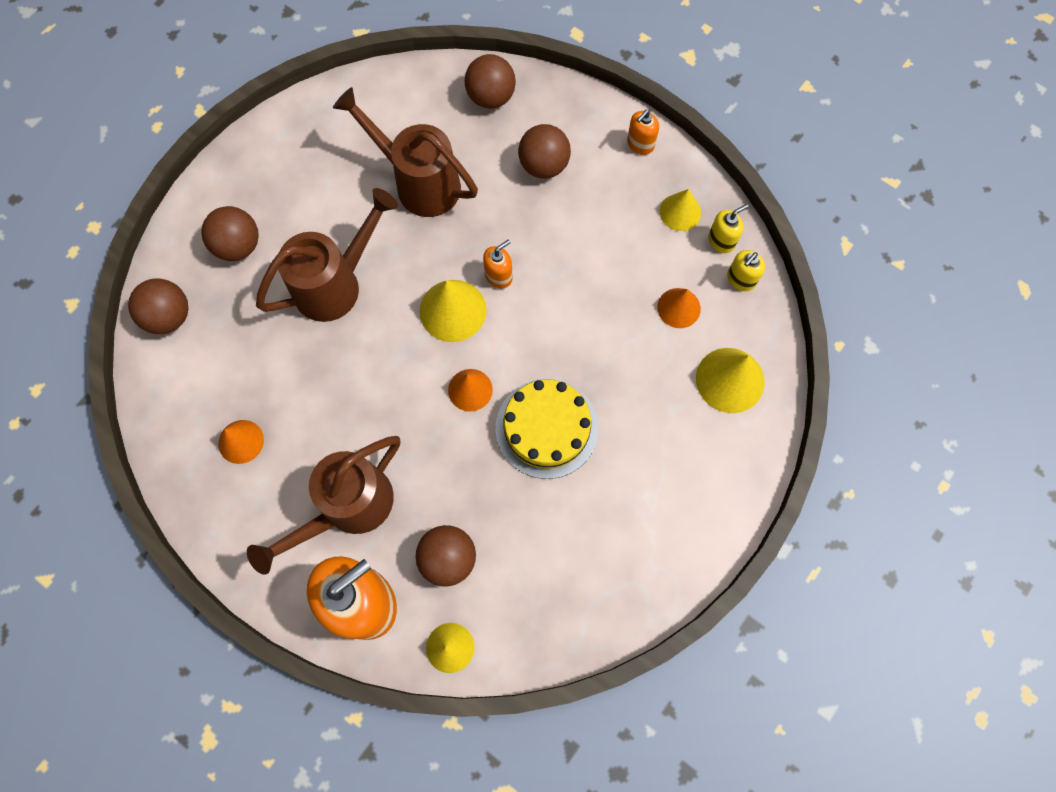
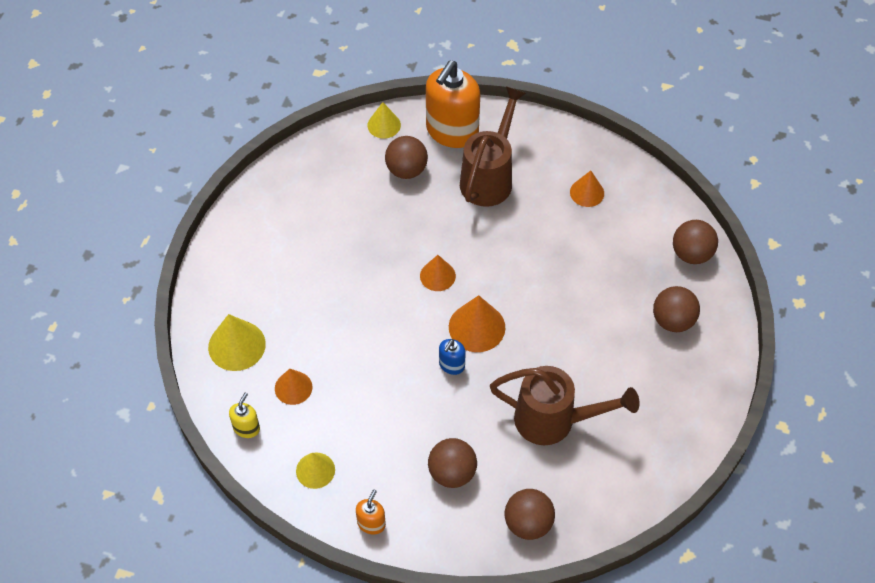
camera: 160 degrees right, 15 degrees down
brown watering can [256,188,398,322] -> none
yellow cone [420,280,487,342] -> orange cone [449,295,505,352]
orange soap dispenser [483,240,513,289] -> blue soap dispenser [439,339,466,375]
yellow cake [496,379,598,479] -> none
yellow soap dispenser [709,204,748,253] -> none

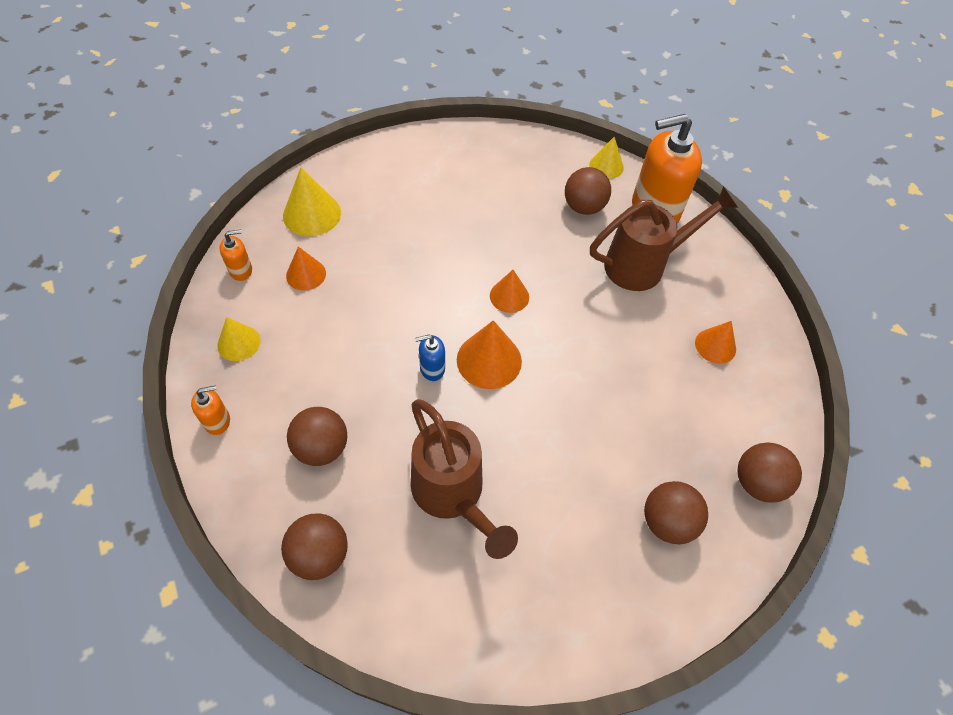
camera: 45 degrees right, 0 degrees up
yellow soap dispenser [229,393,260,438] -> orange soap dispenser [219,230,252,281]

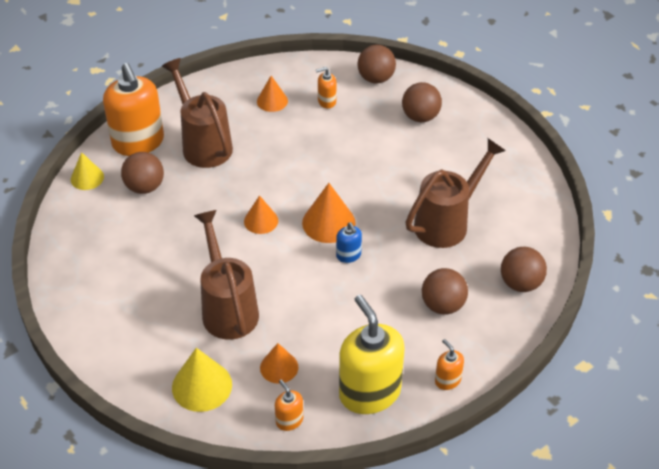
camera: 100 degrees left, 10 degrees down
yellow cone [217,317,261,361] -> yellow soap dispenser [339,295,405,414]
none -> brown watering can [194,210,259,340]
none -> orange soap dispenser [316,67,337,108]

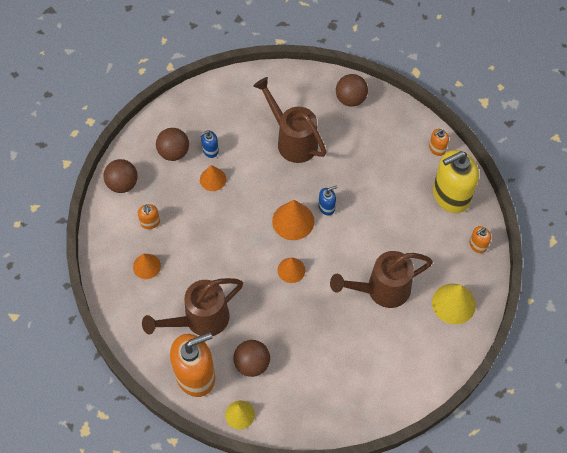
camera: 90 degrees left, 15 degrees up
orange cone [260,343,298,384] -> orange cone moved to [200,165,226,191]
brown ball [422,268,468,315] -> none
none -> blue soap dispenser [199,130,219,158]

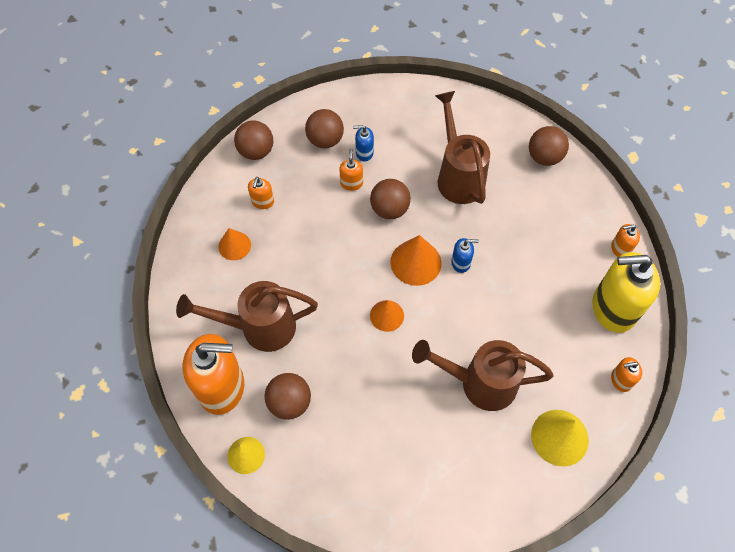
camera: 25 degrees right, 0 degrees up
orange cone [200,165,226,191] -> orange soap dispenser [339,149,363,191]
none -> brown ball [370,179,411,219]

